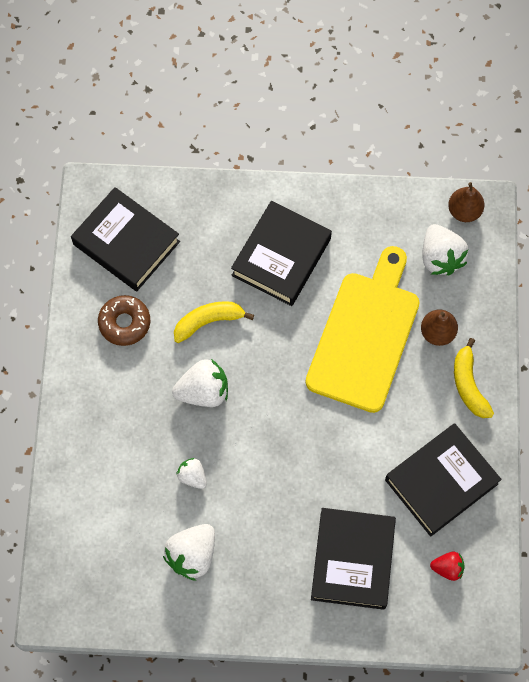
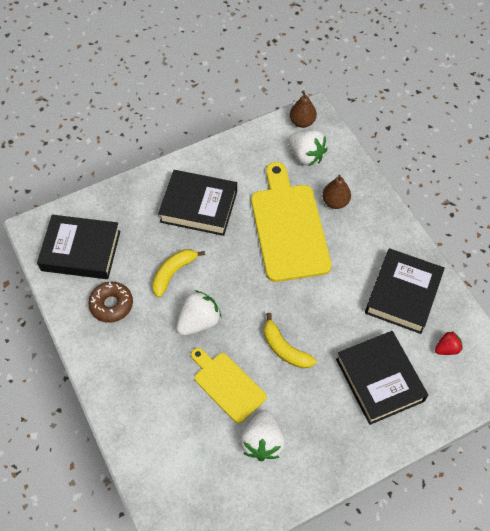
camera: 30 degrees left, 10 degrees down
white strawberry [176,458,207,489] -> yellow cutting board [191,348,267,423]
black book [231,201,332,306] -> black book turned 75 degrees counterclockwise [158,170,237,236]
yellow banana [454,338,494,418] -> yellow banana moved to [264,313,316,369]

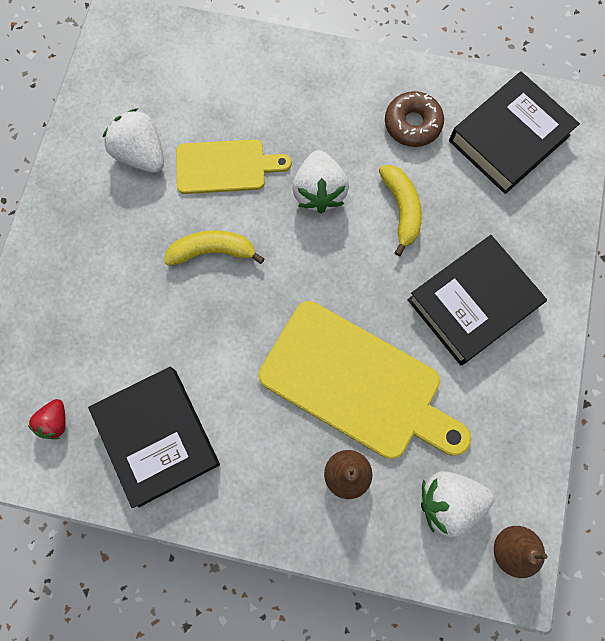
camera: 130 degrees right, 15 degrees up
black book [336,331,428,425] -> none

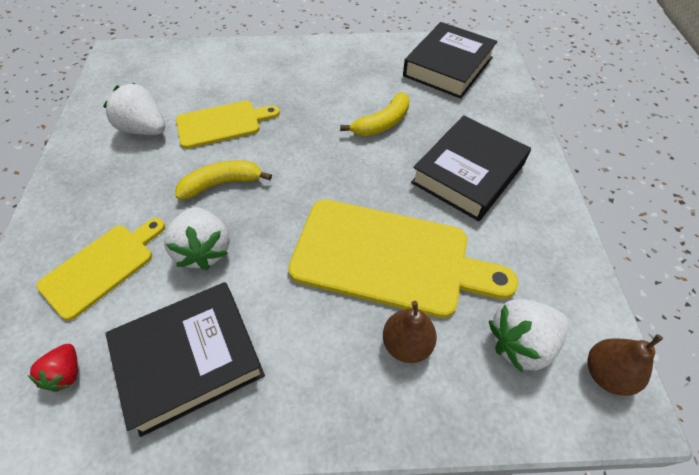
camera: 15 degrees left, 20 degrees down
black book [88,367,220,508] -> black book turned 75 degrees counterclockwise [105,282,265,437]
white strawberry [292,150,349,213] -> white strawberry moved to [164,207,230,270]
yellow banana [379,165,422,256] -> yellow banana turned 75 degrees clockwise [340,92,409,136]
brown donut [385,91,444,147] -> none
none -> yellow cutting board [36,218,165,320]

